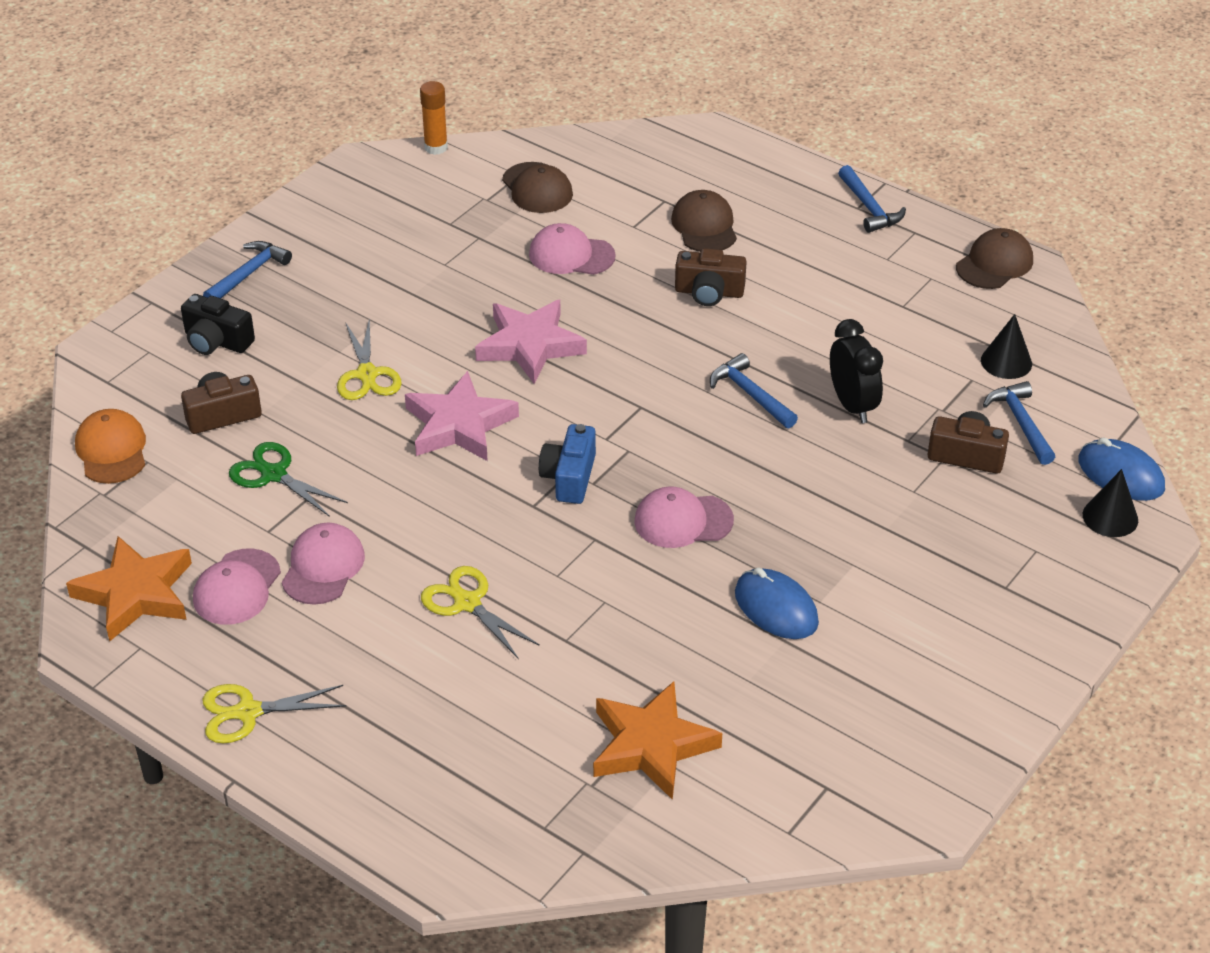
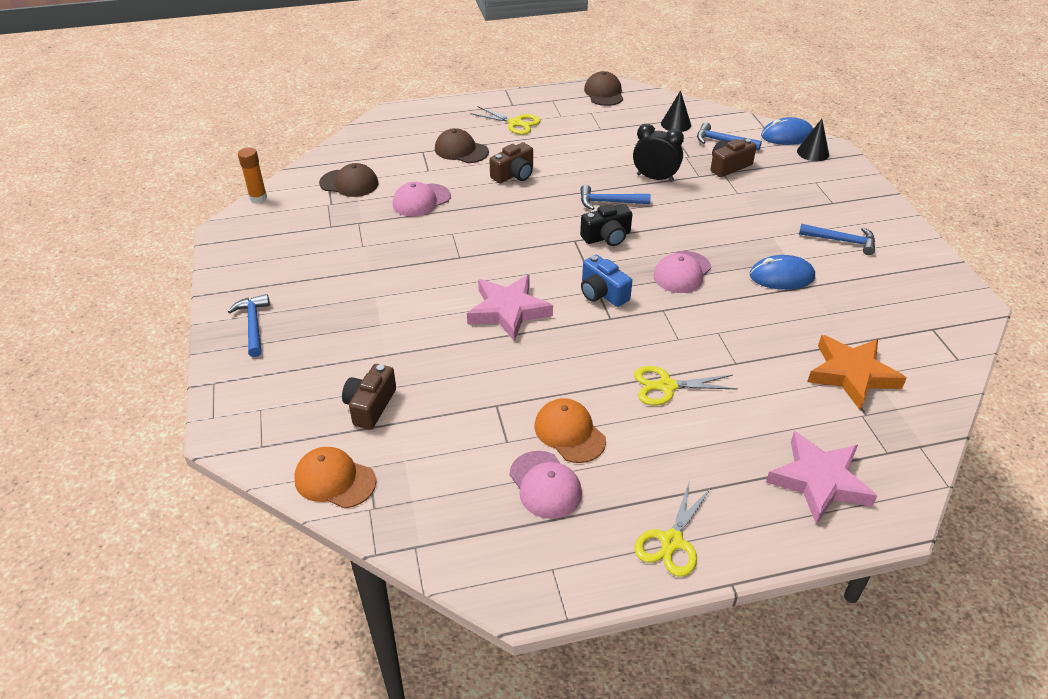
camera: 50 degrees left, 0 degrees up
orange star [66,536,192,641] -> none
black camera [181,294,255,355] -> black camera moved to [580,204,632,246]
green scissors [229,442,348,517] -> none
pink cap [282,523,365,605] -> orange cap [534,398,606,463]
yellow scissors [337,318,402,400] -> yellow scissors moved to [470,106,540,135]
pink star [475,300,587,384] -> pink star moved to [766,431,877,524]
blue hammer [838,165,906,233] -> blue hammer moved to [799,224,875,255]

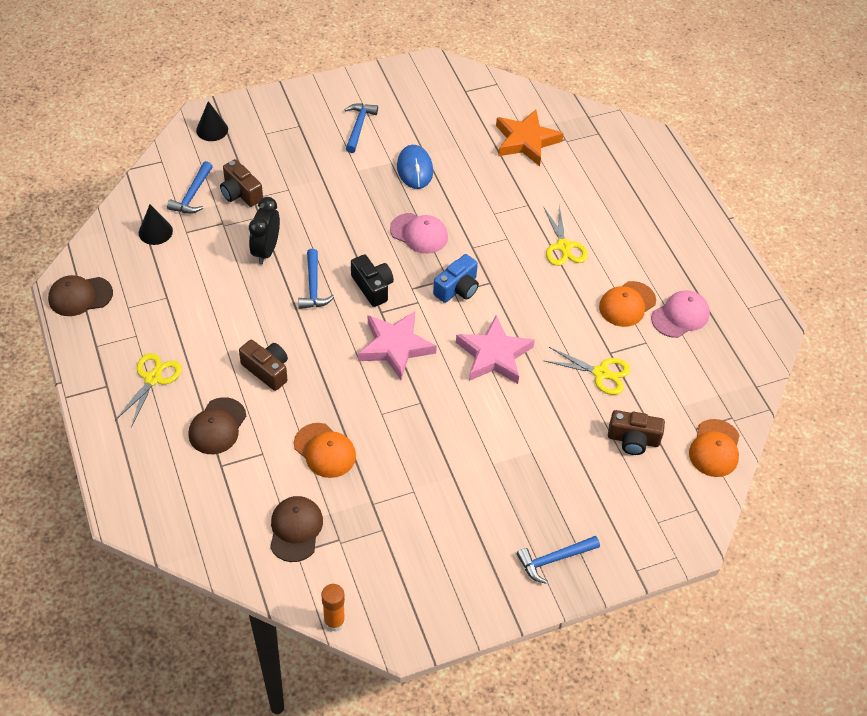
camera: 100 degrees left, 10 degrees up
pink cap [393,182,451,217] -> orange cap [294,423,356,478]
yellow scissors [635,480,712,577] -> yellow scissors moved to [543,347,630,395]
blue mouse [761,117,813,145] -> none
pink star [766,431,877,524] -> pink star moved to [358,311,437,380]

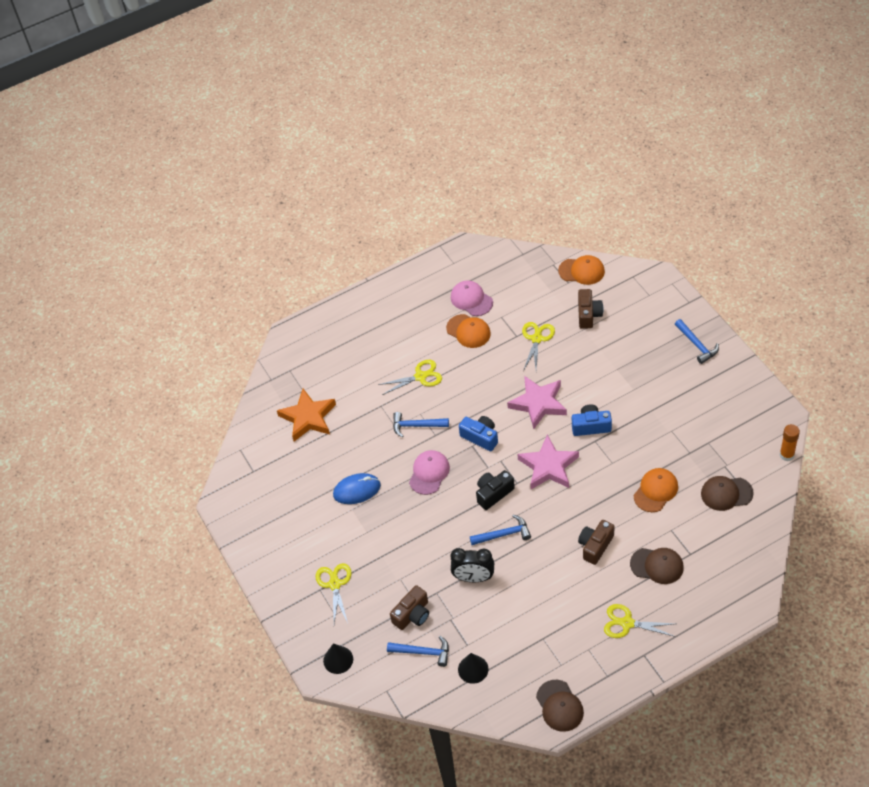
camera: 90 degrees left, 0 degrees up
blue hammer [344,103,378,153] -> blue hammer moved to [393,412,449,437]
none -> yellow scissors [316,563,352,624]
none -> blue camera [572,404,612,436]

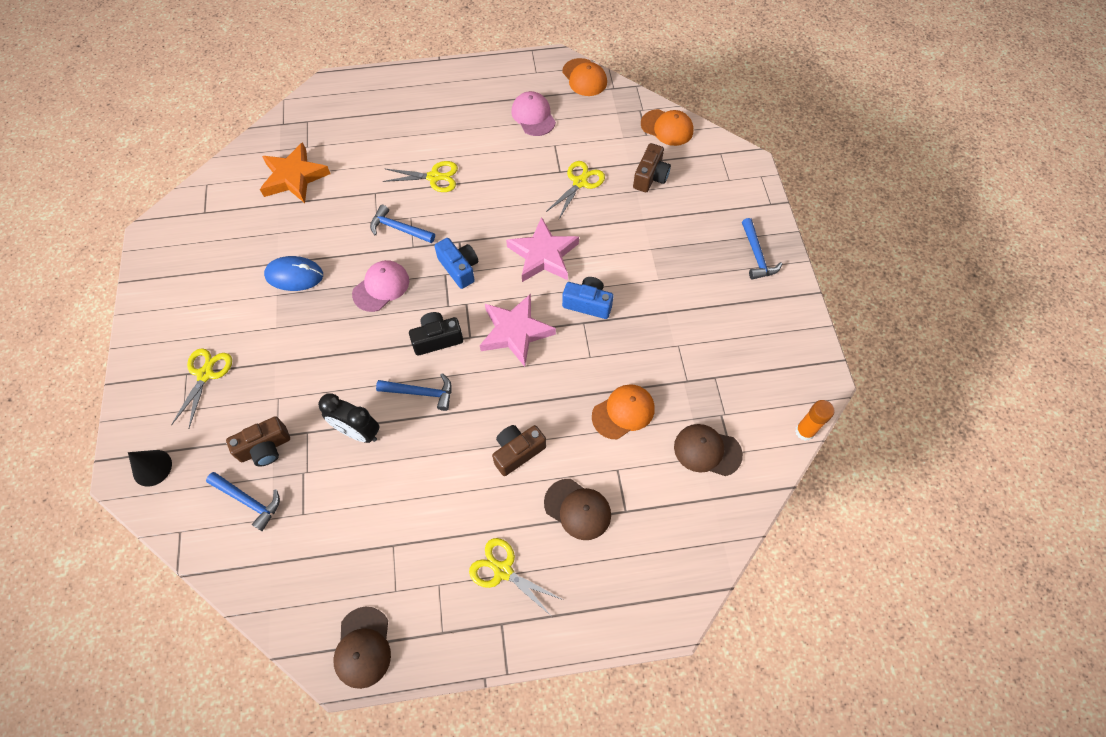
camera: 15 degrees right, 10 degrees up
orange cap [446,314,491,348] -> orange cap moved to [562,58,607,96]
black cone [458,653,489,684] -> none

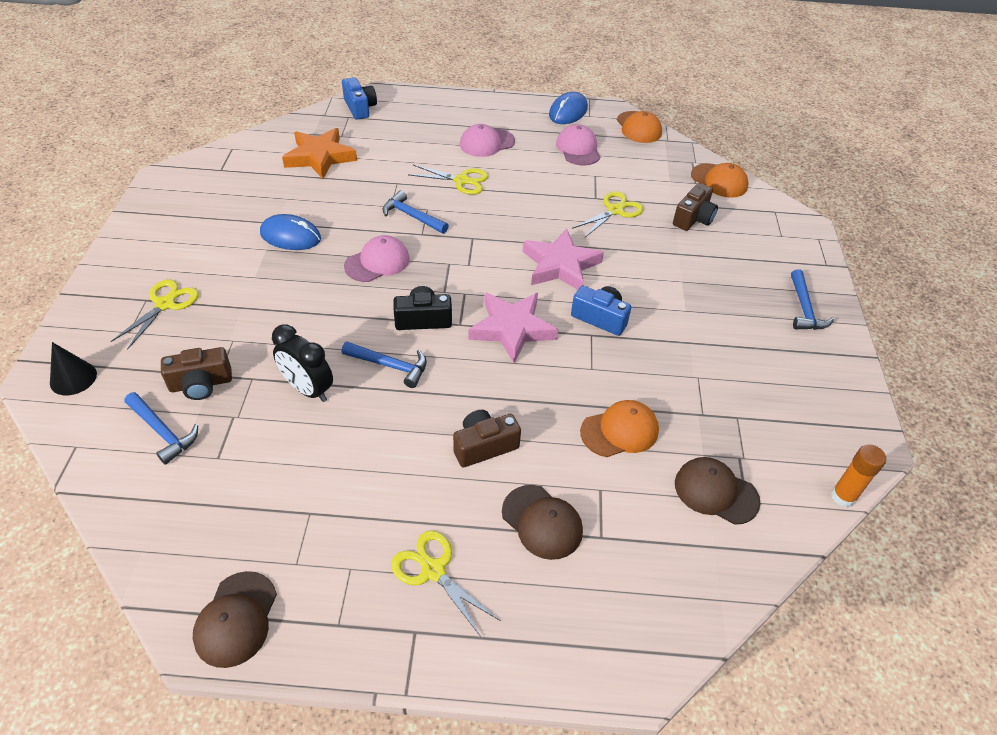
camera: 10 degrees right, 15 degrees down
blue camera [434,238,478,289] -> blue camera moved to [342,77,377,120]
none -> pink cap [460,124,515,157]
none -> blue mouse [549,92,588,124]

